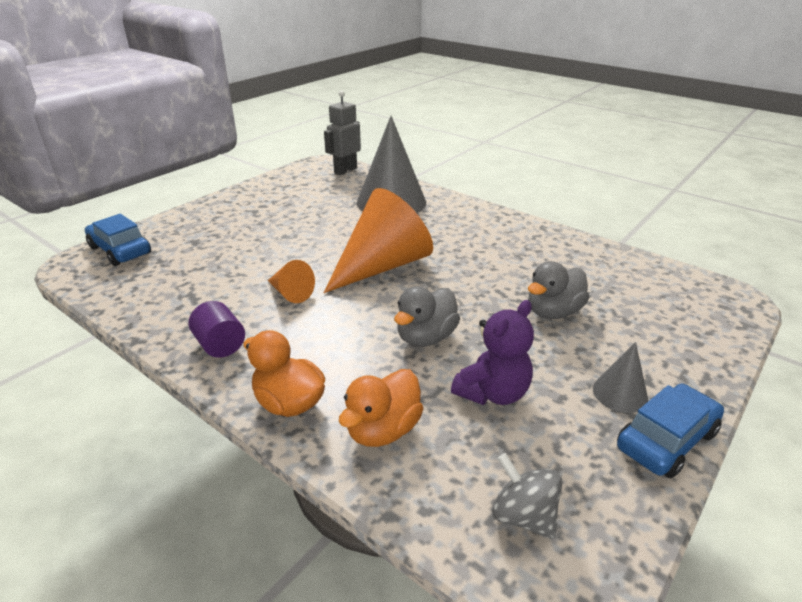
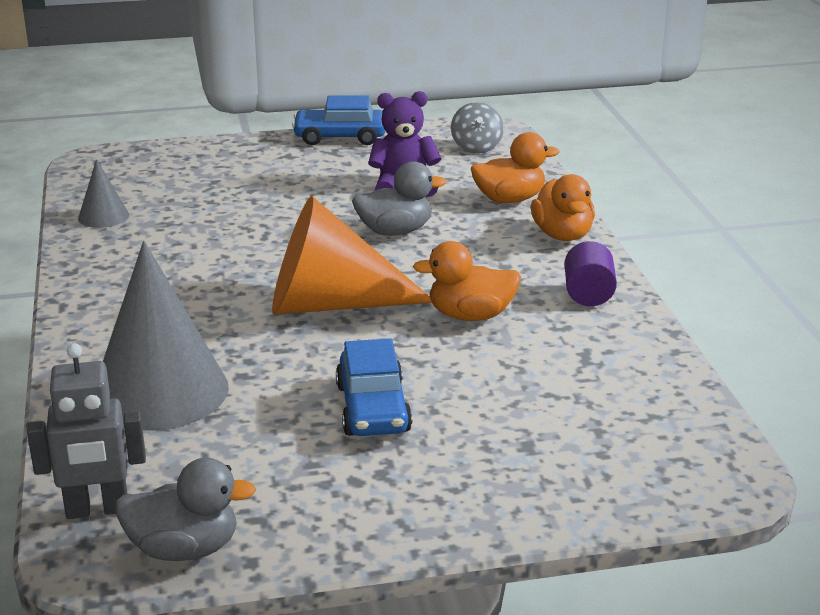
camera: 140 degrees left, 5 degrees down
blue car [85,214,151,266] -> blue car moved to [336,338,412,436]
orange cone [268,260,315,303] -> orange duck [413,241,521,321]
grey duck [528,261,589,319] -> grey duck moved to [115,458,256,561]
grey cone [593,342,648,413] -> grey cone moved to [78,159,129,228]

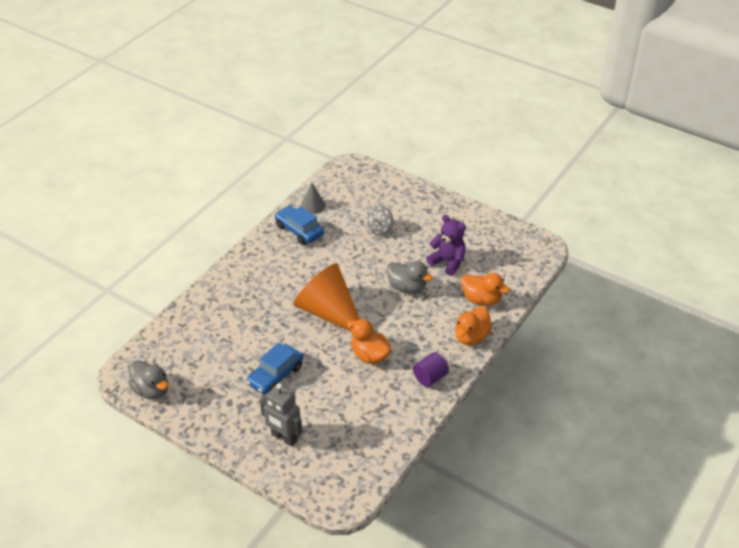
camera: 45 degrees right, 15 degrees up
grey robot [27,343,146,519] -> grey robot moved to [260,383,302,446]
grey cone [103,241,229,431] -> none
blue car [292,96,385,145] -> blue car moved to [274,205,324,245]
grey spinning top [451,102,504,154] -> grey spinning top moved to [367,206,393,236]

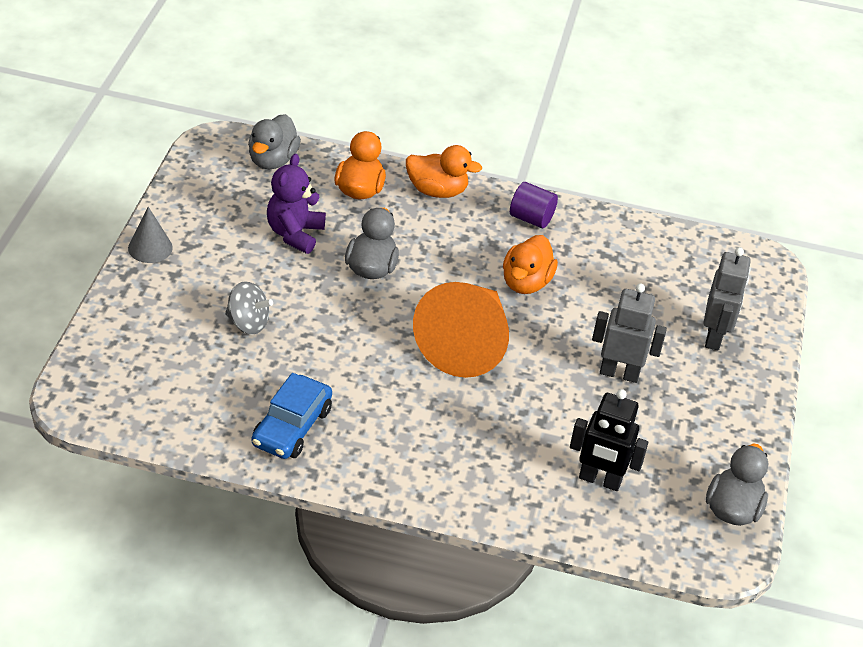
camera: 115 degrees left, 0 degrees up
blue car [246,343,303,395] -> grey robot [592,283,667,383]
grey cone [301,182,326,214] -> grey cone moved to [128,207,173,263]
none -> grey duck [248,114,301,169]
none -> black robot [570,389,648,491]

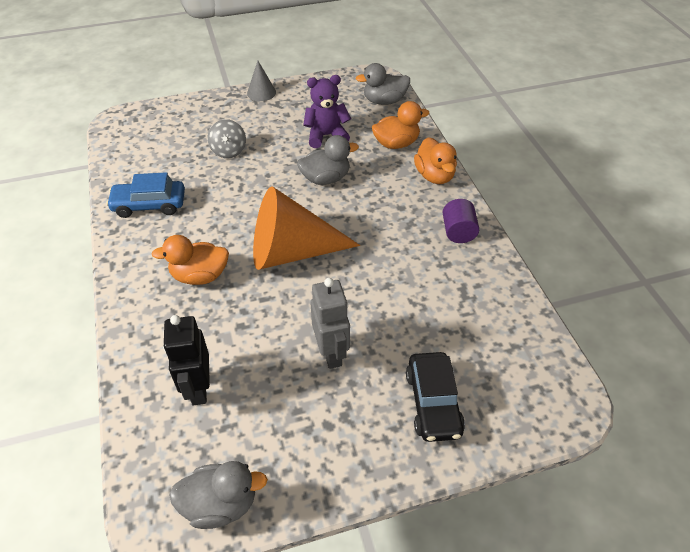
camera: 65 degrees right, 5 degrees up
orange duck [503,235,558,294] -> orange duck moved to [152,235,229,285]
grey robot [703,247,751,350] -> black car [406,352,465,442]

